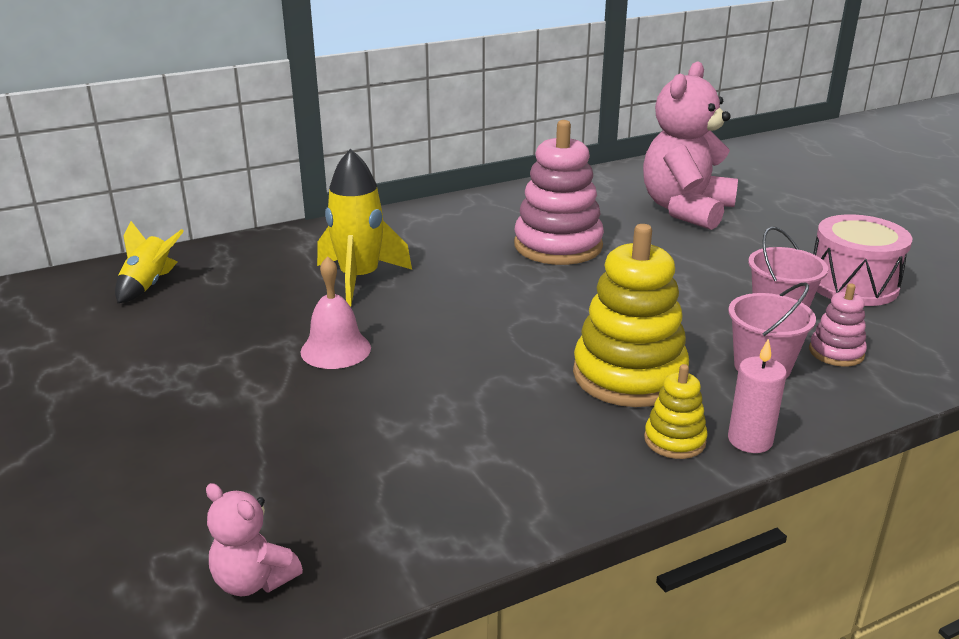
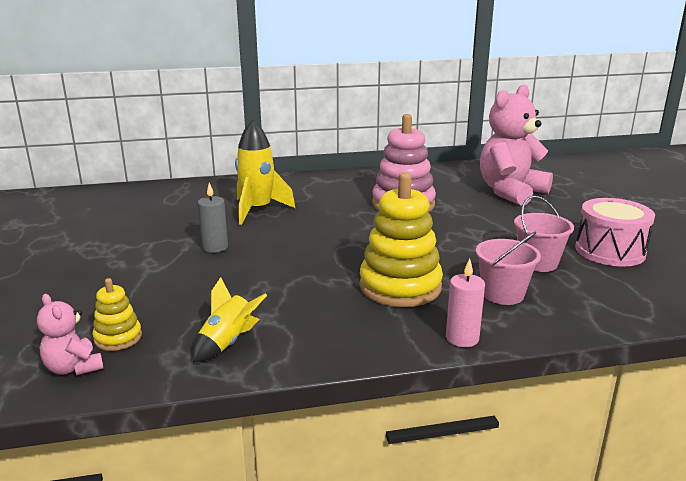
camera: 15 degrees right, 5 degrees down
yellow rocket [115,221,184,303] -> yellow rocket moved to [192,277,267,363]
pink bell [301,256,371,369] -> grey candle [198,182,228,253]
yellow stacking toy [644,364,708,459] -> yellow stacking toy moved to [92,278,142,351]
pink stacking toy [809,283,867,367] -> none

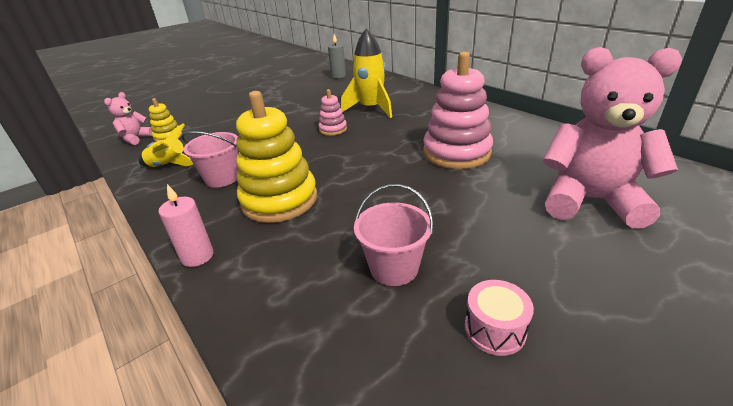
camera: 65 degrees right, 10 degrees up
grey candle [198,182,228,253] -> grey candle moved to [328,34,346,78]
pink bucket [476,232,541,305] -> pink bucket moved to [182,131,239,188]
pink drum [575,198,655,267] -> pink drum [465,280,534,356], size x0.56
none -> pink stacking toy [318,89,347,136]

